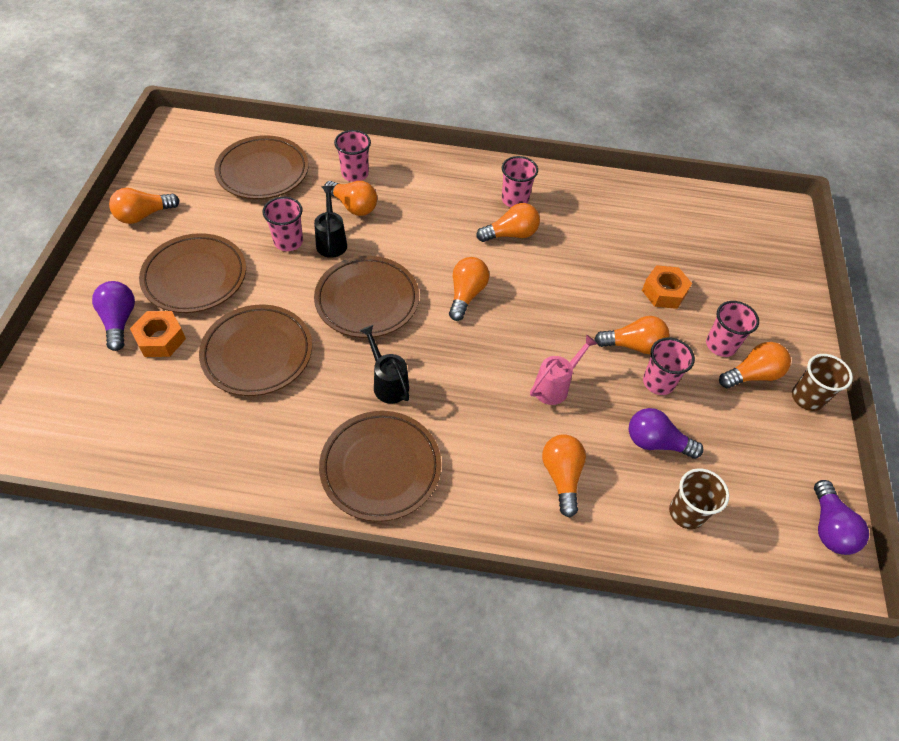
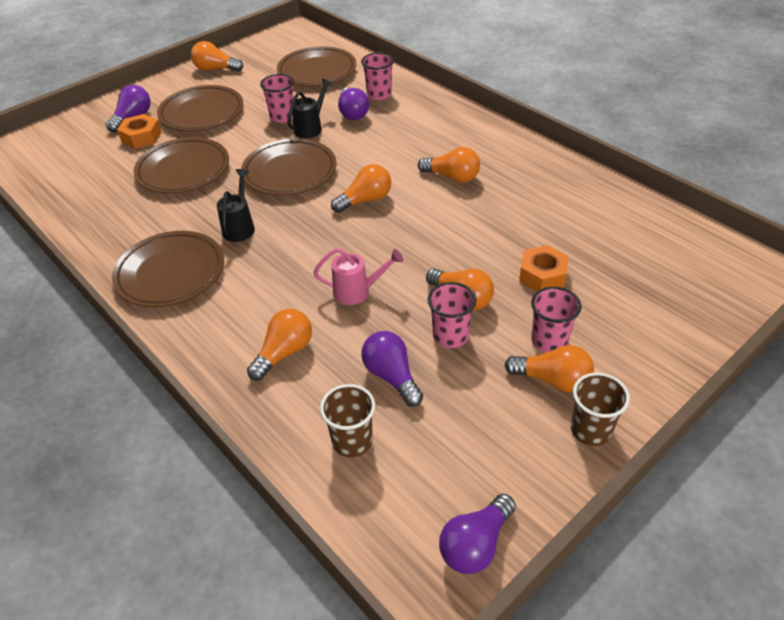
camera: 45 degrees right, 10 degrees down
orange light bulb [324,181,377,216] -> purple light bulb [338,88,369,120]
pink cup [502,156,538,207] -> none

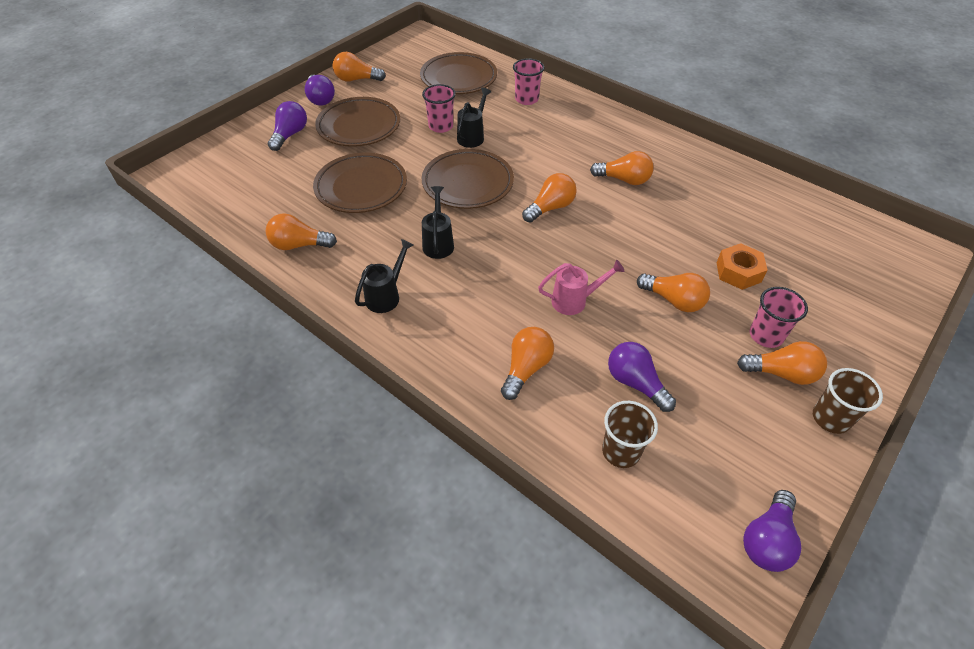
camera: 10 degrees left, 5 degrees up
brown plate [112,231,224,307] -> black watering can [355,239,414,313]
orange nut [117,114,161,149] -> none
purple light bulb [338,88,369,120] -> purple light bulb moved to [305,75,335,106]
pink cup [428,282,477,348] -> none
none -> orange light bulb [266,213,337,250]

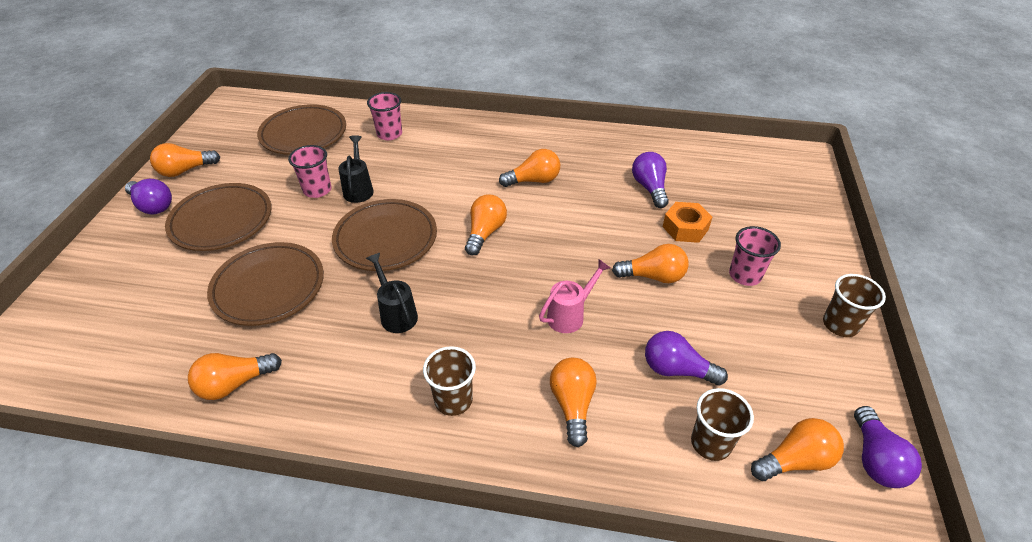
camera: 30 degrees left, 5 degrees down
purple light bulb [268,101,307,151] -> purple light bulb moved to [632,152,669,208]
black watering can [355,239,414,313] -> none
orange light bulb [737,341,827,385] -> orange light bulb moved to [751,418,844,481]
none -> brown cup [423,346,476,416]

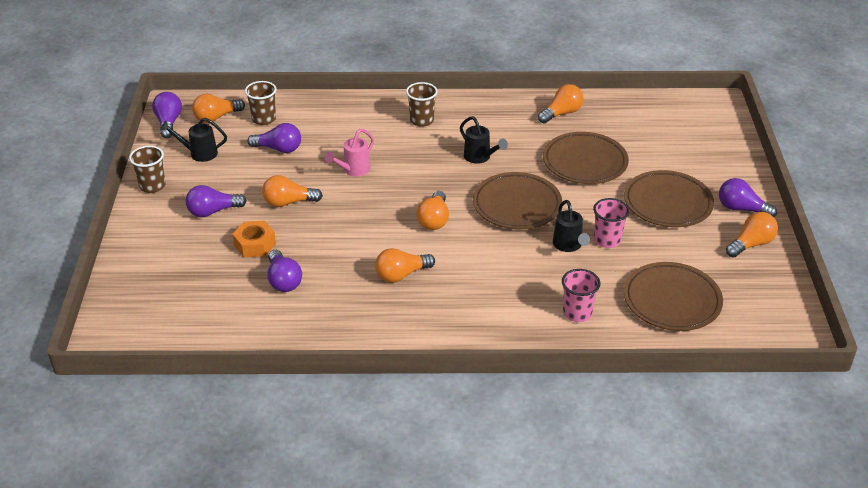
camera: 170 degrees right, 5 degrees down
orange light bulb [550,358,597,447] -> none
pink cup [729,226,781,286] -> purple light bulb [186,185,247,217]
none -> black watering can [160,118,227,162]

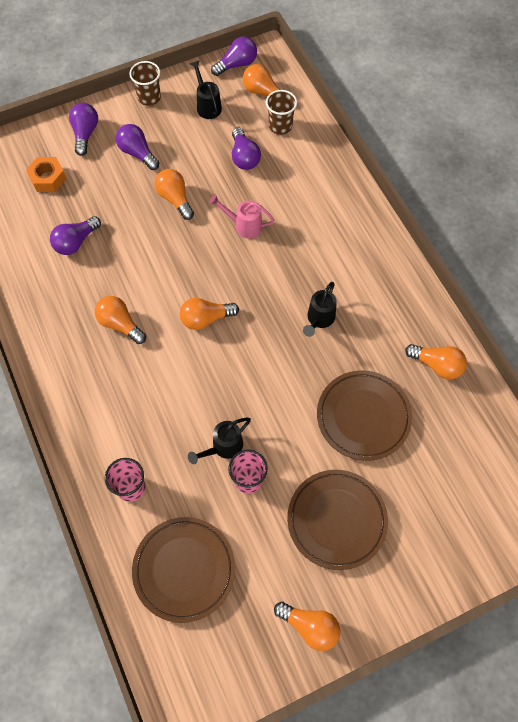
camera: 65 degrees right, 25 degrees up
orange nut [232,221,276,257] -> orange nut moved to [26,157,66,192]
brown cup [406,82,437,127] -> none
brown plate [473,172,562,229] -> none
purple light bulb [719,178,777,217] -> purple light bulb moved to [69,103,98,156]

